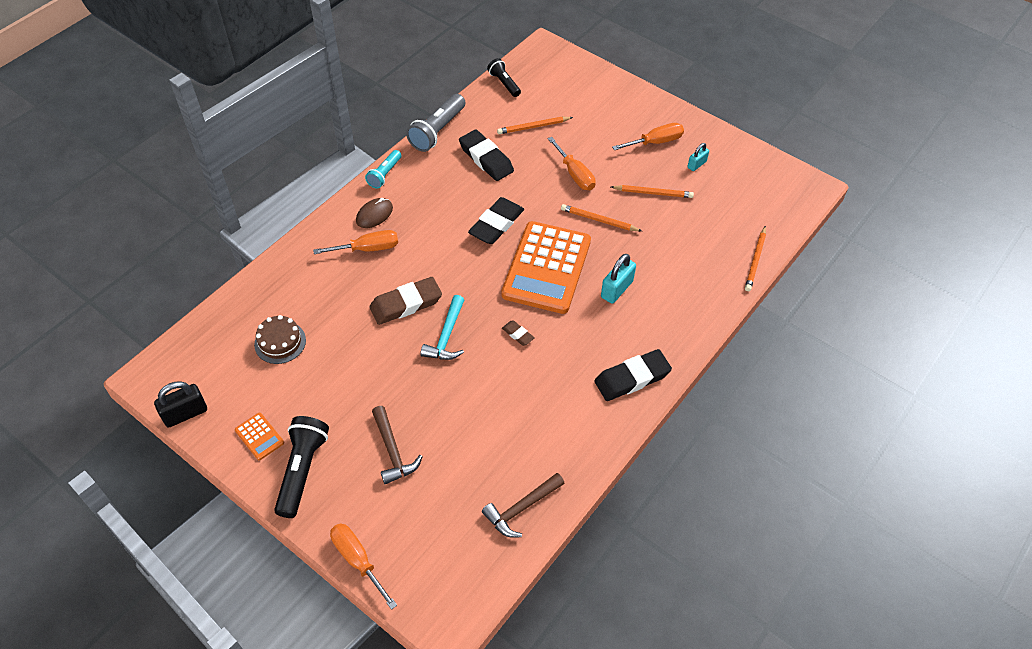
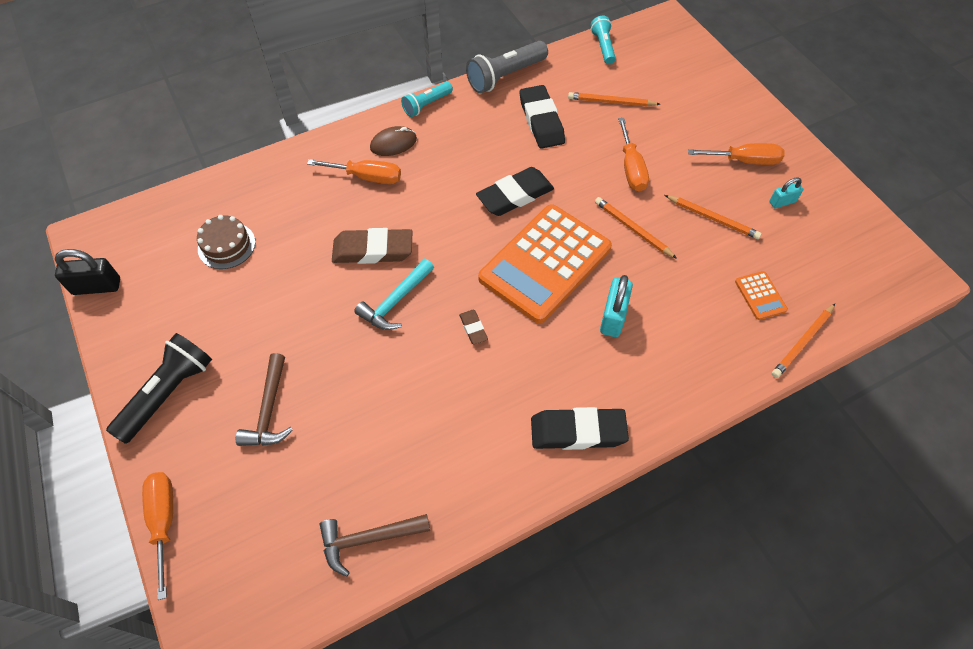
camera: 25 degrees right, 5 degrees up
orange calculator [235,413,284,460] -> orange calculator moved to [735,271,788,320]
black flashlight [487,58,521,97] -> turquoise flashlight [591,16,616,64]
turquoise padlock [601,254,636,304] -> turquoise padlock turned 45 degrees counterclockwise [600,275,633,337]

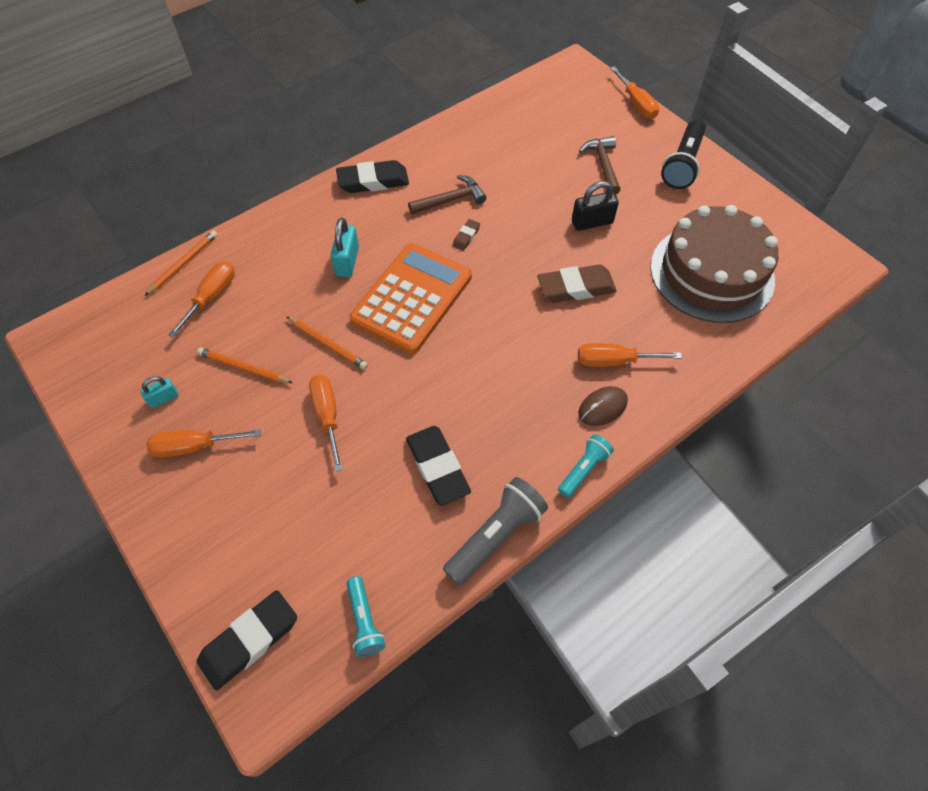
camera: 170 degrees right, 0 degrees up
black padlock [54,249,120,295] -> black padlock moved to [572,181,619,231]
brown cake [197,215,255,269] -> brown cake [650,205,778,323], size x2.29
brown hammer [320,514,430,577] -> brown hammer moved to [408,175,487,215]
turquoise hammer [354,259,434,330] -> none
brown eraser [459,310,488,345] -> brown eraser turned 60 degrees clockwise [452,219,480,251]
black eraser [476,167,554,216] -> black eraser moved to [197,590,297,690]
orange pencil [568,92,661,107] -> none
orange calculator [735,271,788,320] -> orange screwdriver [168,261,235,338]

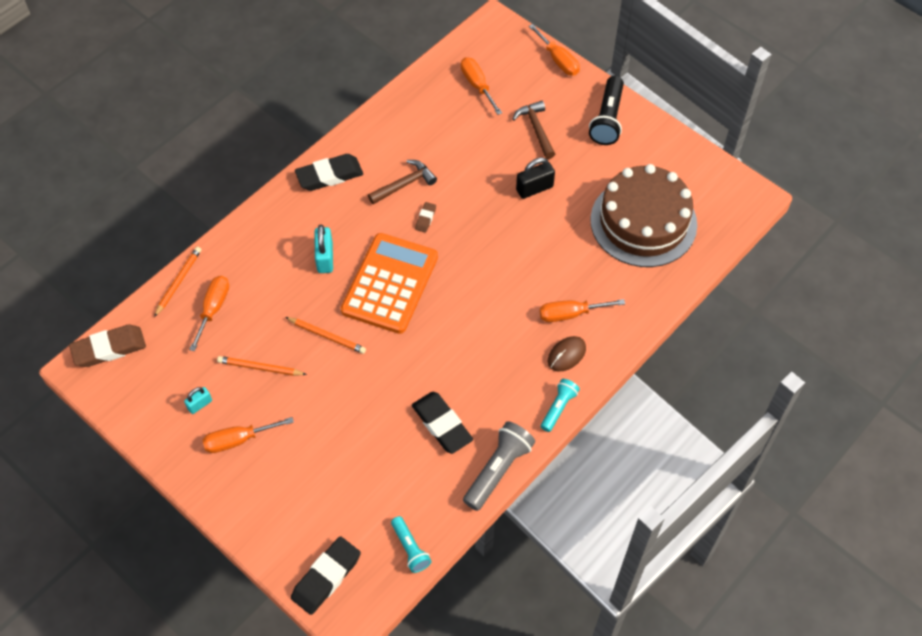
camera: 10 degrees left, 0 degrees up
orange screwdriver [309,375,343,472] -> orange screwdriver moved to [461,57,502,115]
brown eraser [537,264,617,303] -> brown eraser moved to [69,325,146,367]

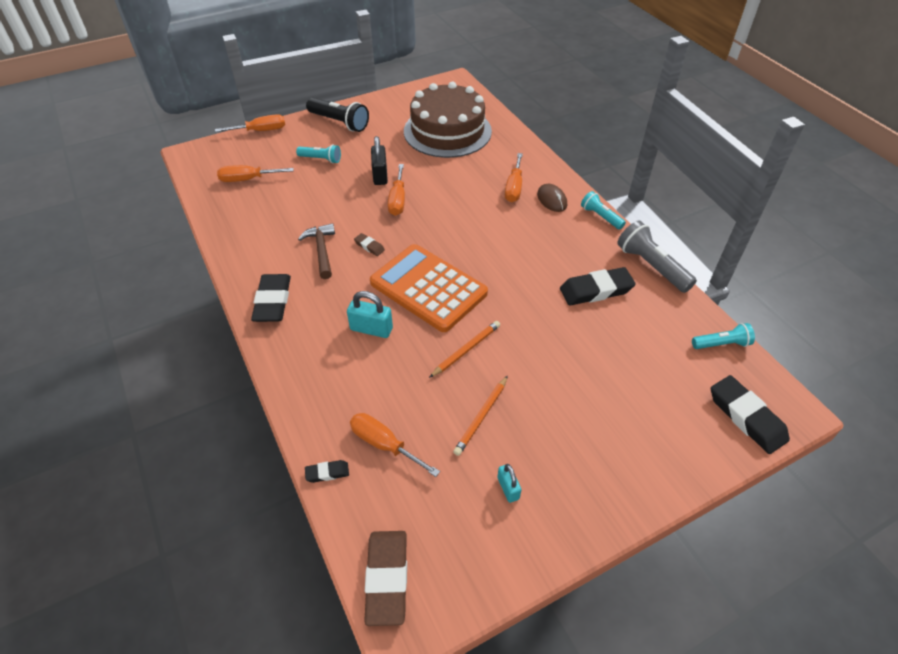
camera: 70 degrees left, 10 degrees down
orange pencil [154,247,201,317] -> black eraser [305,460,349,483]
orange screwdriver [203,417,294,453] -> orange screwdriver moved to [388,164,405,216]
brown hammer [513,101,555,159] -> turquoise flashlight [296,145,341,164]

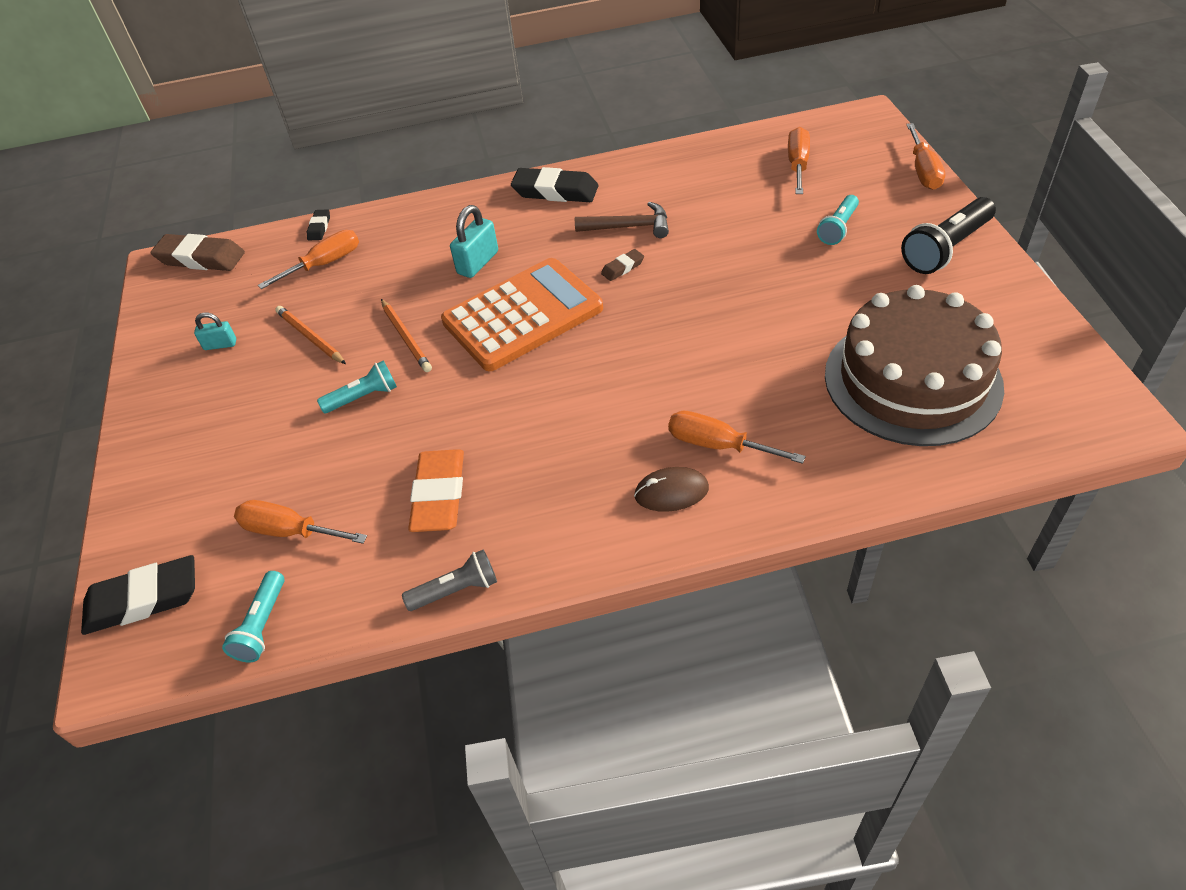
camera: 110 degrees right, 0 degrees up
black padlock [371,136,388,185] -> none
orange screwdriver [388,164,405,216] -> orange screwdriver moved to [234,500,367,544]
black eraser [560,267,636,306] -> orange eraser [408,449,464,532]
turquoise flashlight [581,191,626,230] -> turquoise flashlight moved to [317,360,397,413]
grey flashlight [617,220,697,293] -> grey flashlight [402,549,497,611], size x0.61

